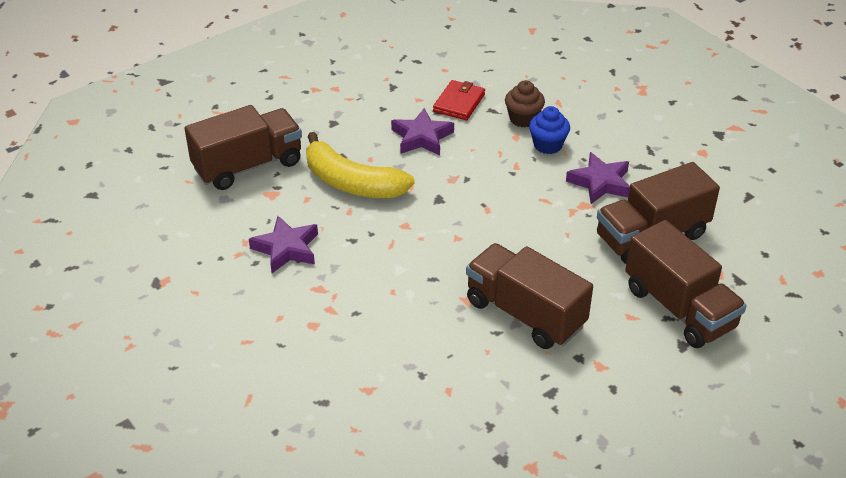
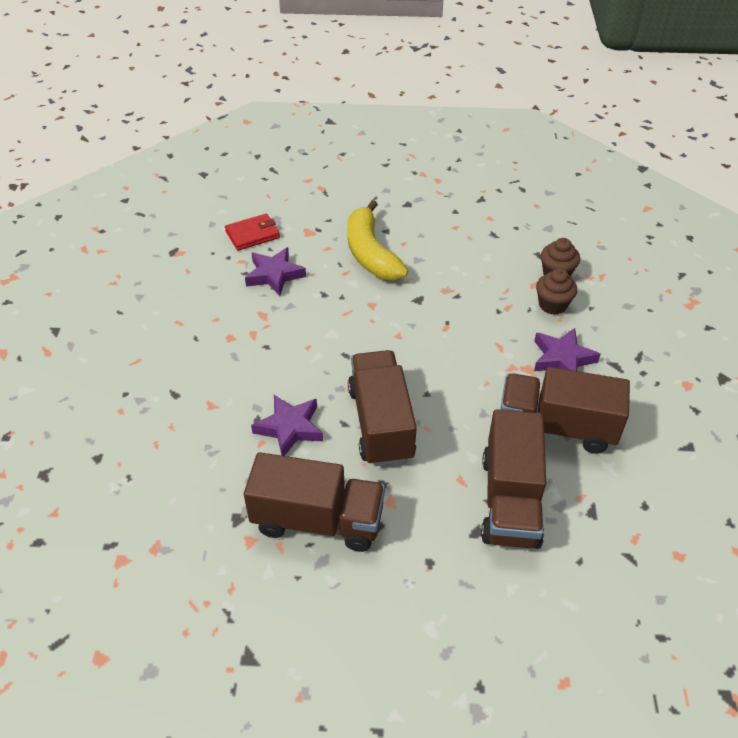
camera: 40 degrees right, 5 degrees up
brown truck [184,105,302,190] -> brown truck moved to [244,452,385,552]
purple star [391,108,454,155] -> purple star moved to [251,395,323,456]
red wallet [433,80,485,120] -> red wallet moved to [225,214,280,251]
blue cupcake [529,106,570,154] -> brown cupcake [536,268,577,315]

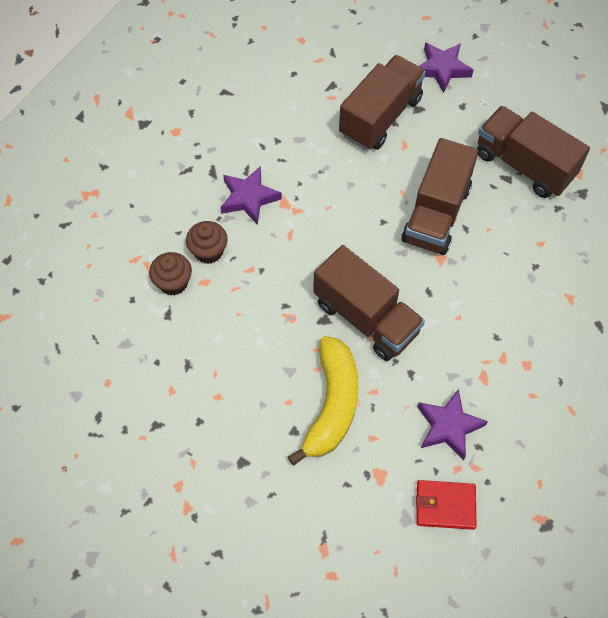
camera: 150 degrees left, 15 degrees up
purple star [251,395,323,456] -> purple star moved to [419,42,473,93]
brown truck [500,367,630,454] -> brown truck moved to [313,245,425,361]

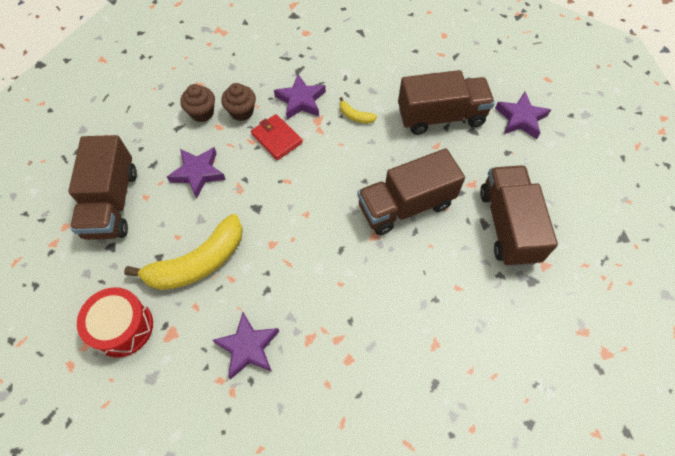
camera: 45 degrees right, 0 degrees up
brown truck [313,245,425,361] -> brown truck moved to [68,135,137,240]
red wallet [416,480,476,530] -> red wallet moved to [251,114,303,160]
none -> red drum [77,287,153,358]
none -> purple star [167,147,226,199]
none -> yellow banana [339,97,377,123]

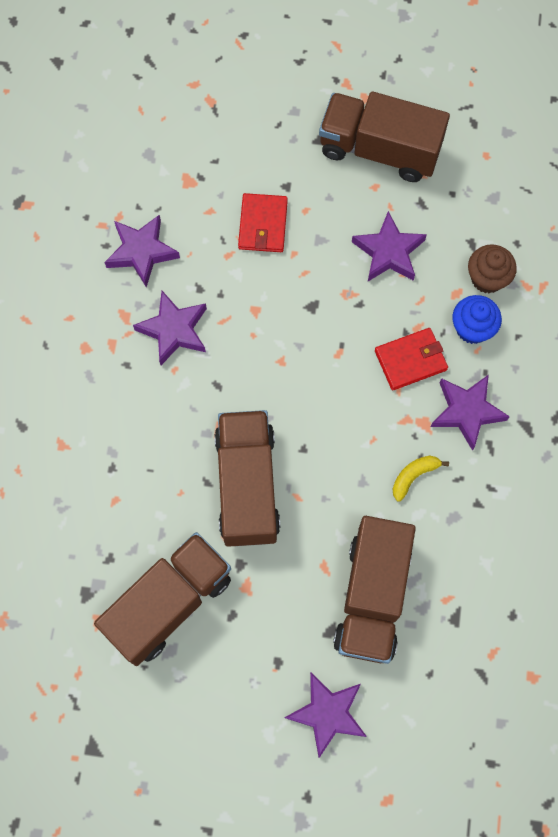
camera: 110 degrees right, 10 degrees up
red drum [77,287,153,358] -> none
yellow banana [124,214,243,290] -> red wallet [238,193,288,252]
brown cupcake [221,83,256,121] -> blue cupcake [453,295,502,344]
brown truck [480,165,558,267] -> brown truck turned 60 degrees counterclockwise [94,532,231,666]
none -> purple star [133,291,207,365]

